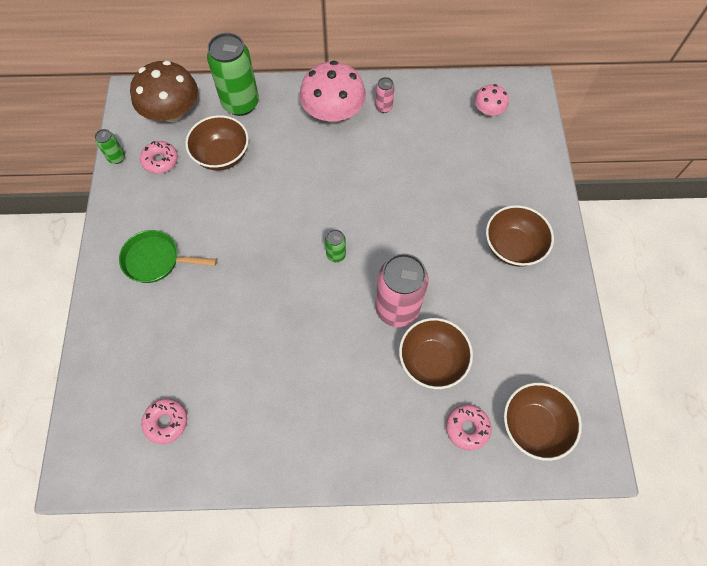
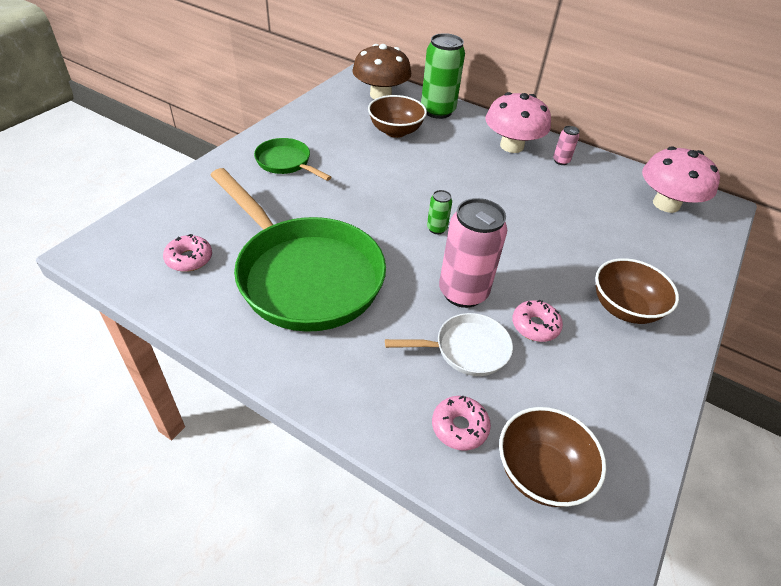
camera: 30 degrees right, 20 degrees down
green can [95,129,125,164] -> none
pink donut [140,141,178,174] -> pink donut moved to [512,300,563,342]
brown bowl [399,318,473,389] -> white pan [385,313,513,376]
pink mushroom [474,84,509,116] -> pink mushroom [642,146,720,213], size x1.89
none -> green pan [210,168,386,332]

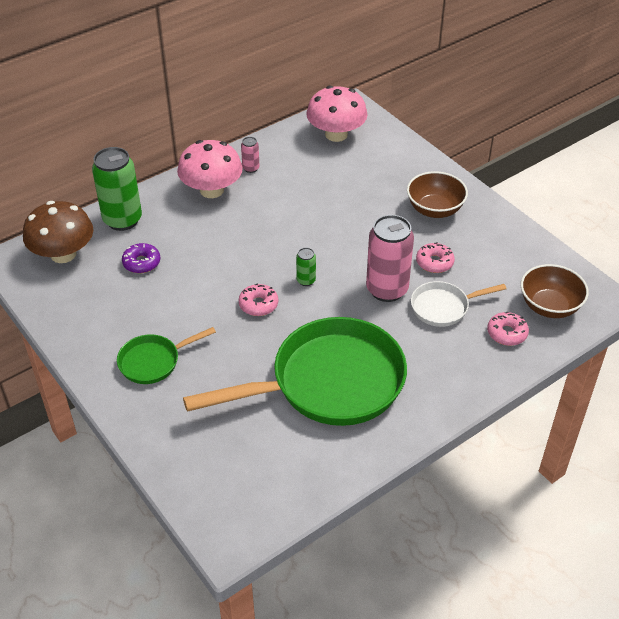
camera: 65 degrees left, 0 degrees up
pink donut [163,234,212,272] -> pink donut moved to [239,283,278,316]
brown bowl [368,95,427,138] -> purple donut [122,243,160,273]
white pan [385,313,513,376] -> white pan turned 120 degrees counterclockwise [411,281,506,327]

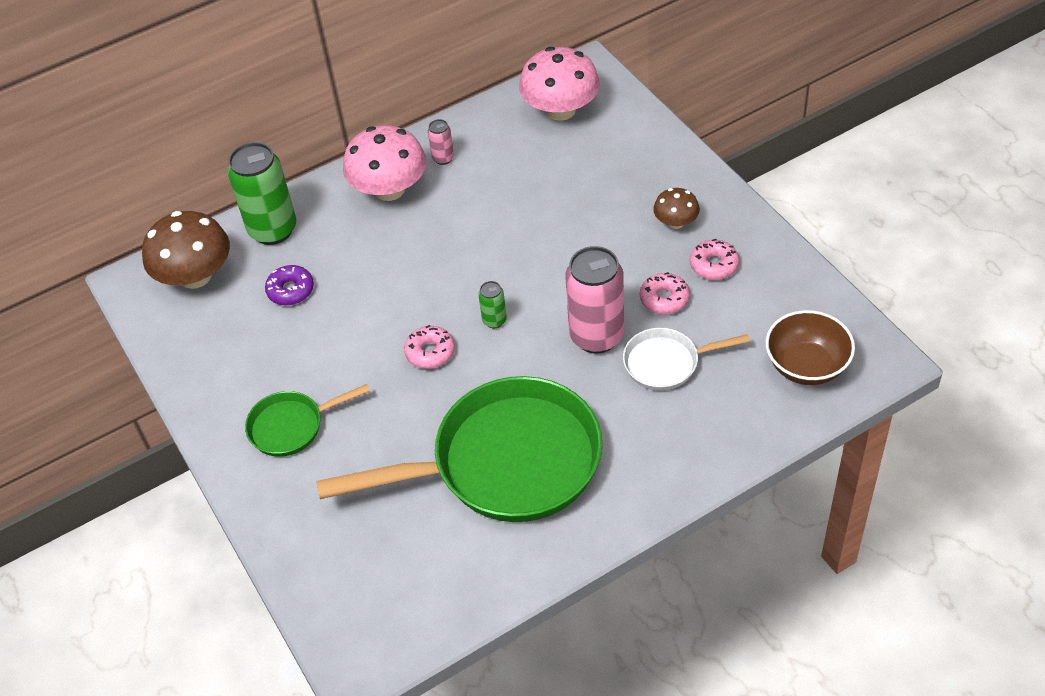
camera: 10 degrees right, 5 degrees up
brown bowl [407,171,468,218] -> brown mushroom [653,188,700,229]
pink donut [487,311,529,346] -> pink donut moved to [690,239,739,280]

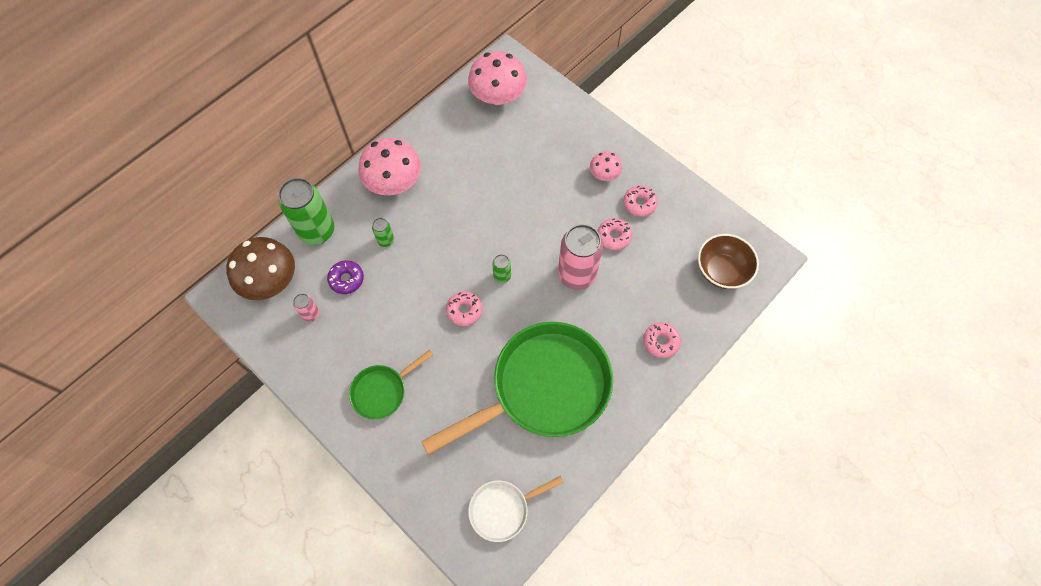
camera: 20 degrees left, 15 degrees up
pink can [428,119,454,165] -> pink can moved to [293,293,319,322]
white pan [623,328,750,391] -> white pan moved to [468,476,564,542]
brown mushroom [653,188,700,229] -> pink mushroom [590,151,622,181]
none -> green can [372,218,394,247]
none -> pink donut [643,322,681,358]

